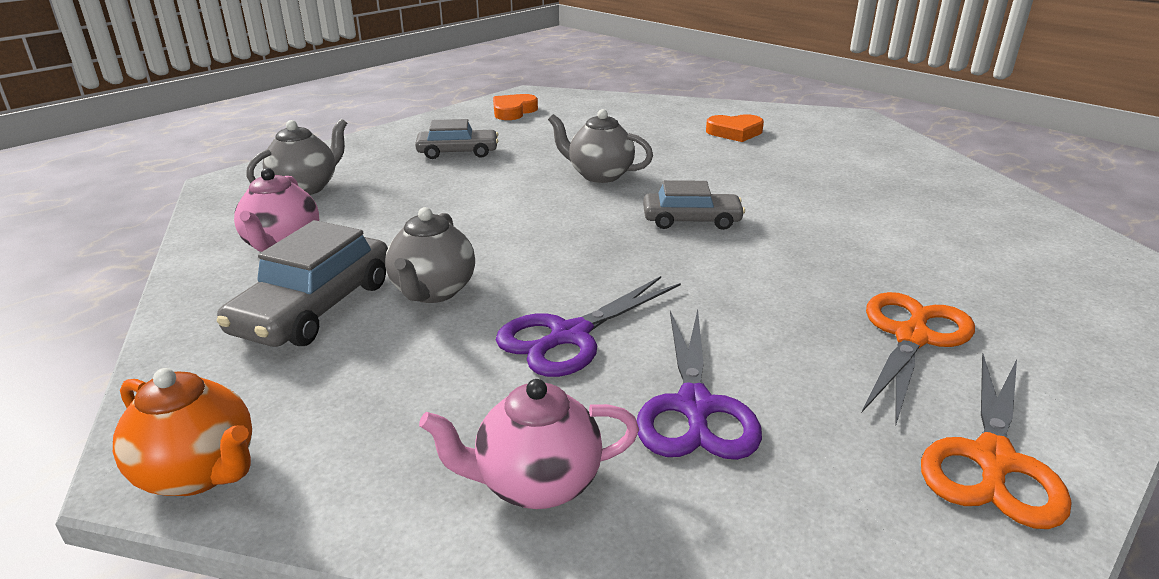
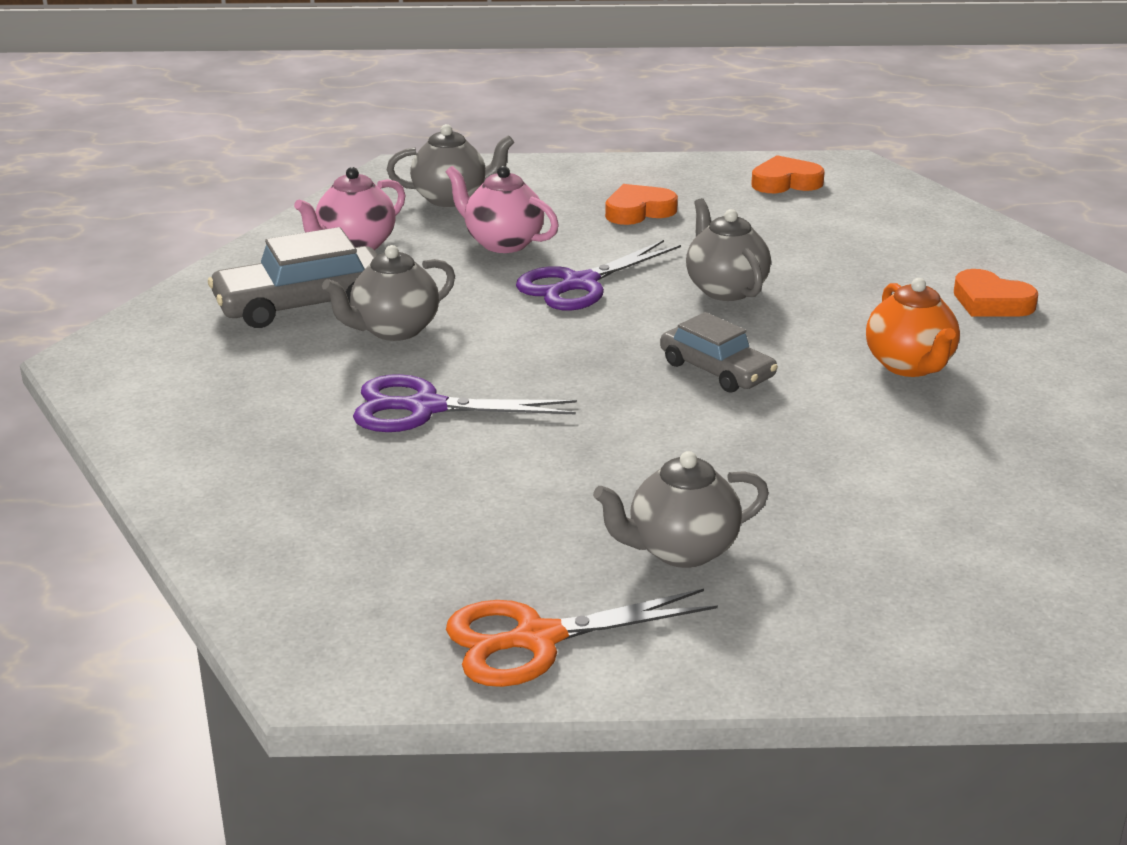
camera: 45 degrees right, 0 degrees up
orange teapot [113,368,252,496] -> orange teapot moved to [866,278,960,377]
grey car [415,119,498,159] -> orange heart [605,184,678,225]
pink teapot [419,379,639,509] -> pink teapot moved to [446,166,559,253]
purple scissors [637,310,762,460] -> purple scissors moved to [516,240,681,311]
orange scissors [862,292,975,427] -> grey teapot [593,451,769,568]

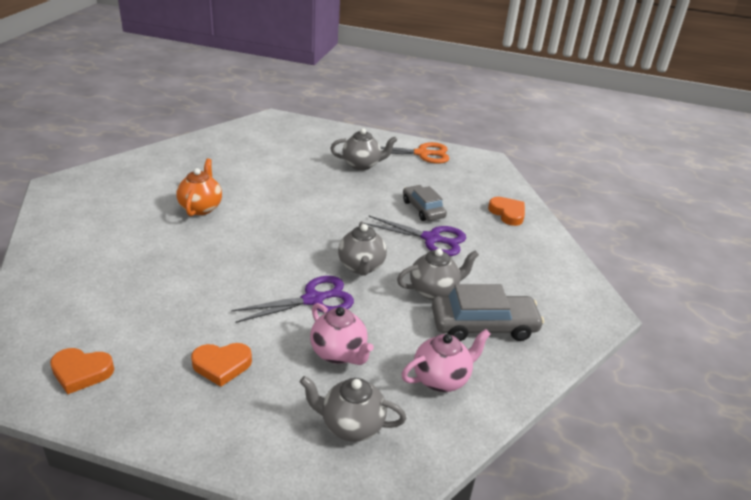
camera: 165 degrees left, 5 degrees up
grey car [660,312,778,393] -> grey car moved to [403,185,447,221]
grey teapot [686,198,771,301] -> grey teapot moved to [338,221,387,276]
orange heart [954,269,1038,317] -> orange heart moved to [488,197,525,226]

